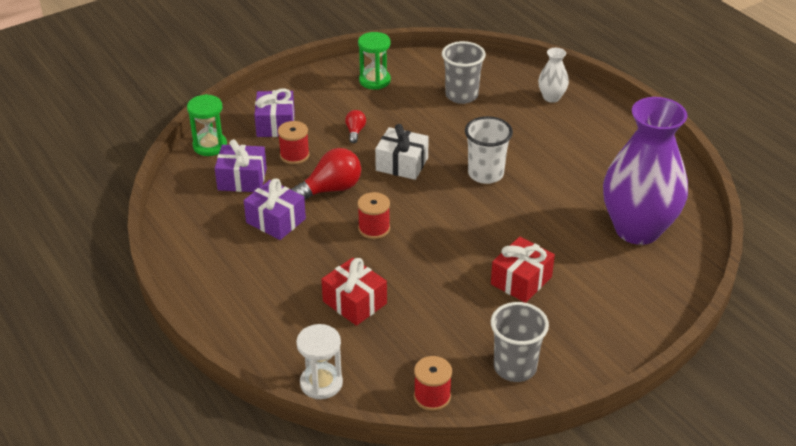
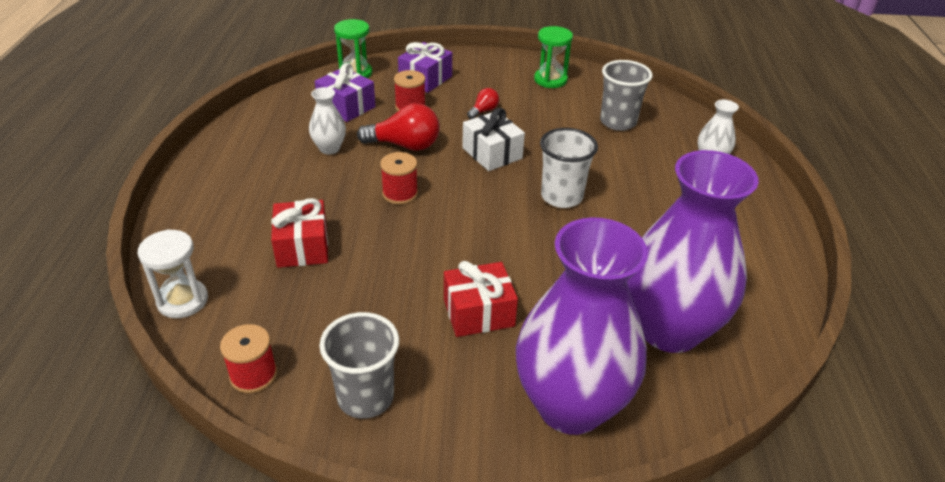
camera: 35 degrees right, 0 degrees up
purple gift [244,178,306,240] -> white vase [309,87,346,154]
none -> purple vase [516,218,648,435]

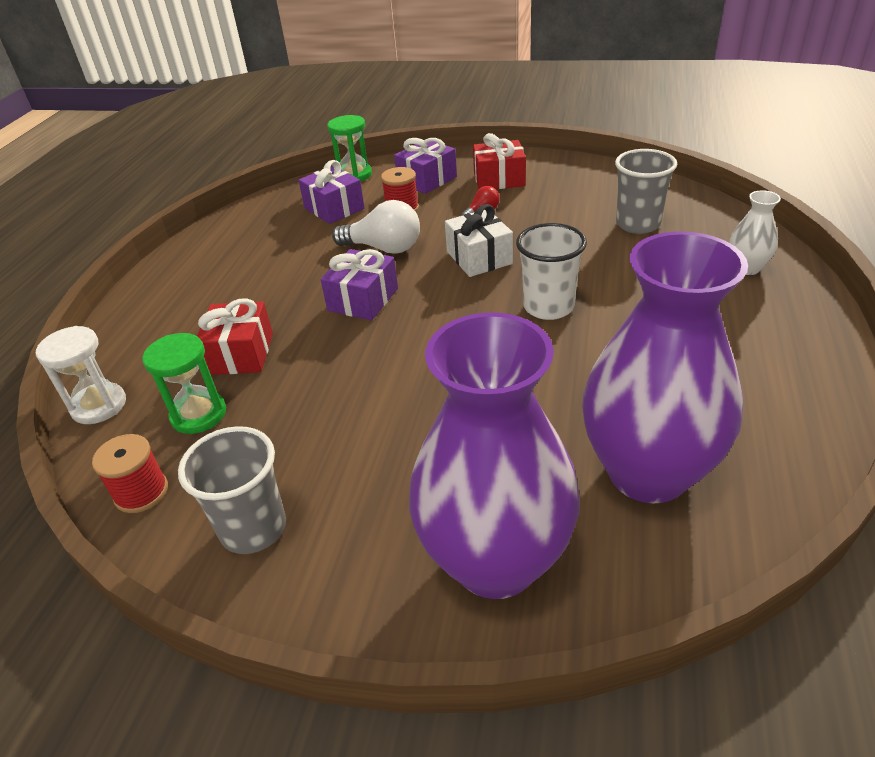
camera: 15 degrees right, 0 degrees up
white vase [309,87,346,154] -> none
red light bulb [357,103,440,151] -> white light bulb [332,200,420,254]
red spool [380,152,418,205] -> purple gift [321,249,398,320]
red gift [444,261,518,337] -> red gift moved to [473,133,526,189]
green hourglass [534,26,573,88] -> green hourglass moved to [143,333,226,434]

